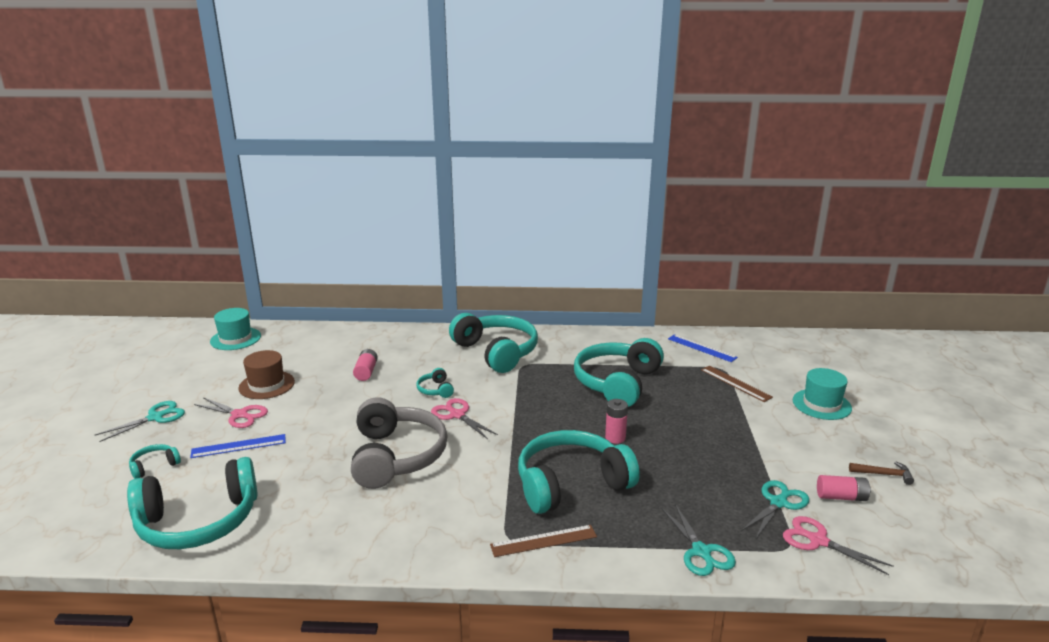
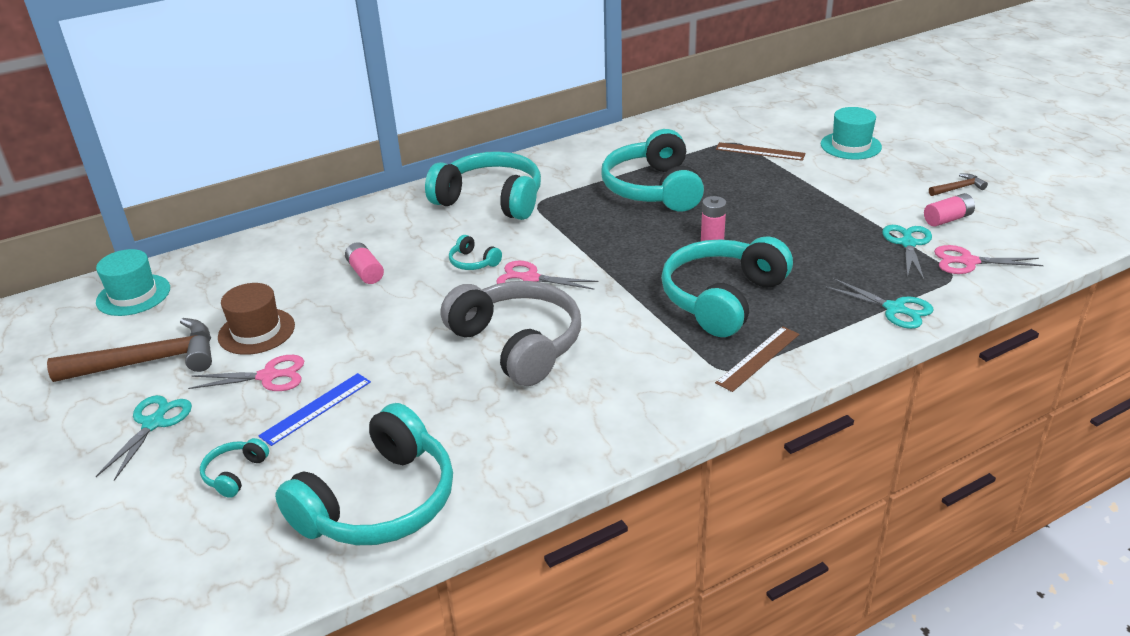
camera: 30 degrees left, 10 degrees up
blue ruler [668,334,738,362] -> none
none -> brown hammer [47,318,212,382]

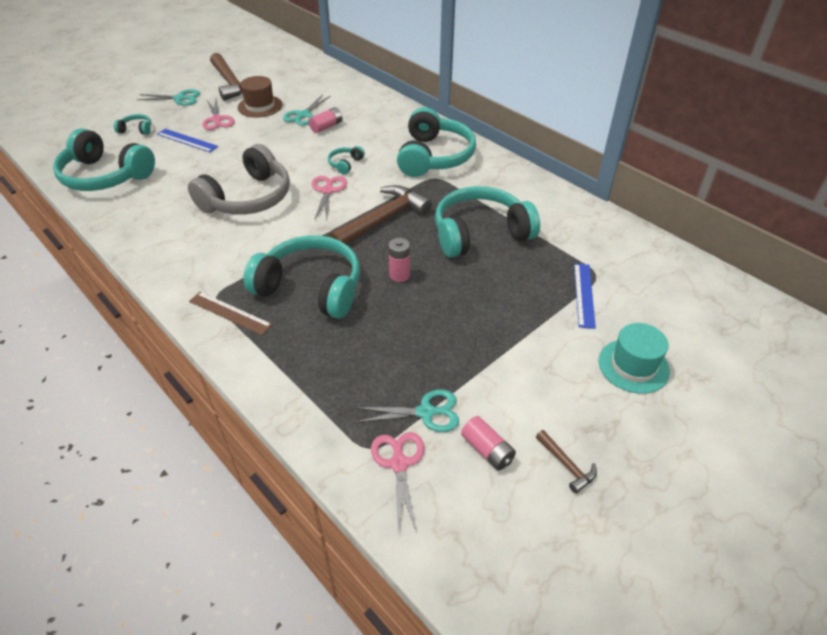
camera: 75 degrees right, 10 degrees up
turquoise hat [96,249,170,316] -> none
brown ruler [716,142,806,161] -> blue ruler [574,263,596,329]
turquoise scissors [825,278,933,329] -> turquoise scissors moved to [283,94,331,126]
none -> brown hammer [329,185,432,245]

